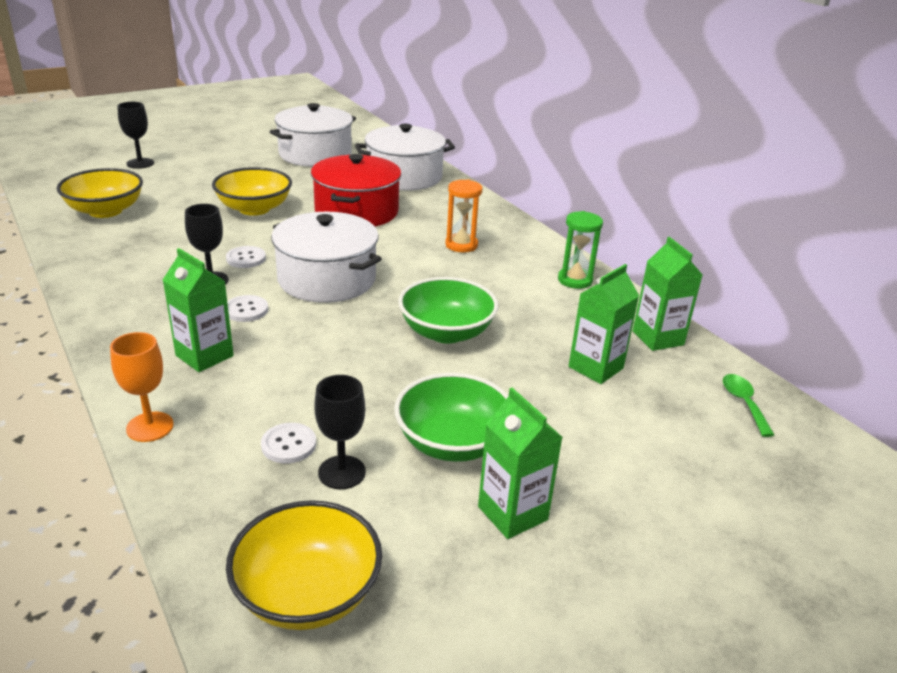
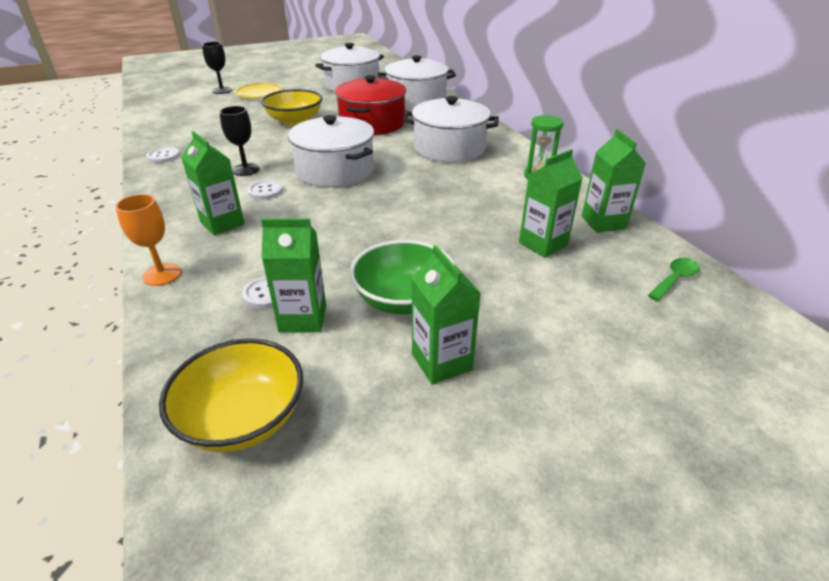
camera: 10 degrees right, 5 degrees up
yellow bowl [57,168,143,218] -> none
white button [226,246,266,268] -> white button moved to [146,147,180,163]
black goblet [315,375,366,489] -> green carton [261,218,326,333]
green bowl [398,277,498,344] -> none
orange hourglass [445,179,483,252] -> white pot [403,96,499,162]
green spoon [723,374,774,437] -> green spoon turned 45 degrees clockwise [648,258,700,301]
none -> yellow plate [235,82,283,98]

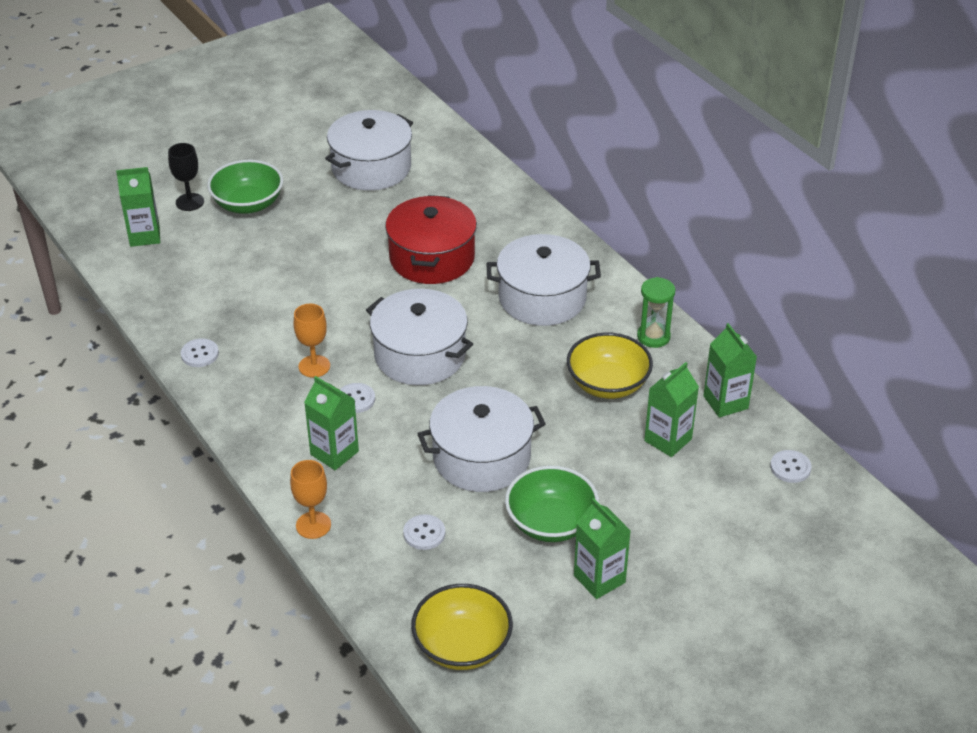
camera: 10 degrees left, 5 degrees up
black goblet [219,106,260,176] -> orange goblet [294,304,330,378]
yellow plate [235,82,283,98] -> green bowl [207,160,283,214]
yellow bowl [261,89,323,126] -> yellow bowl moved to [567,332,653,399]
green carton [261,218,326,333] -> green carton moved to [116,167,160,247]
white pot [377,55,456,110] -> white pot moved to [418,386,546,492]
green spoon [648,258,700,301] -> white button [770,450,812,483]

